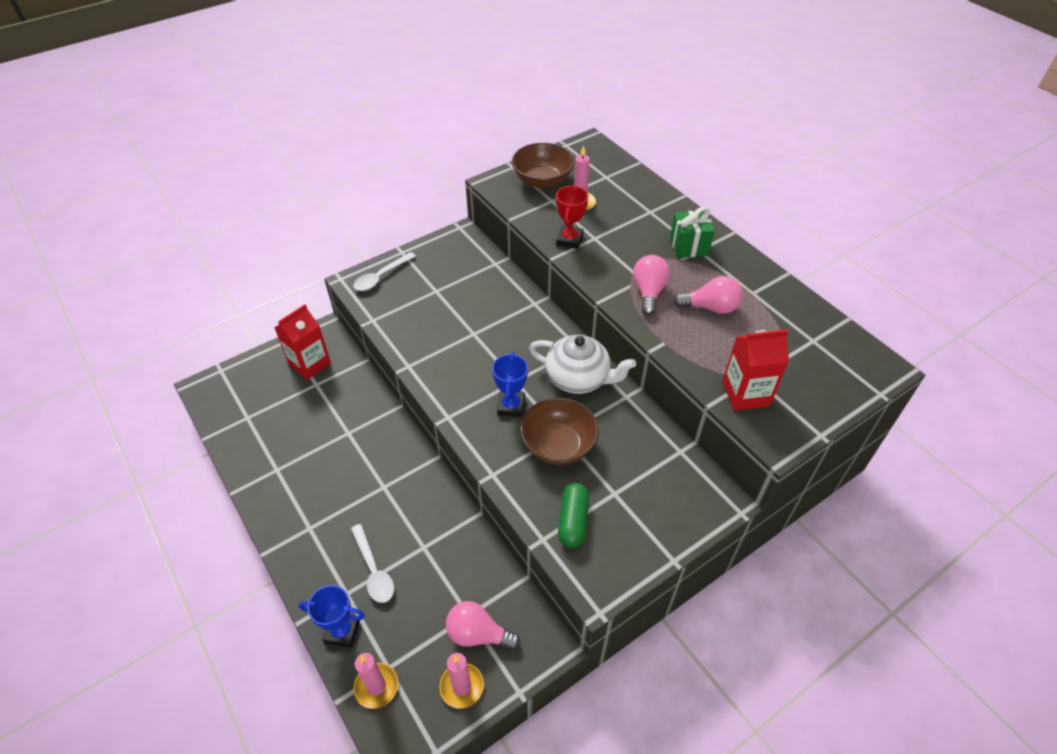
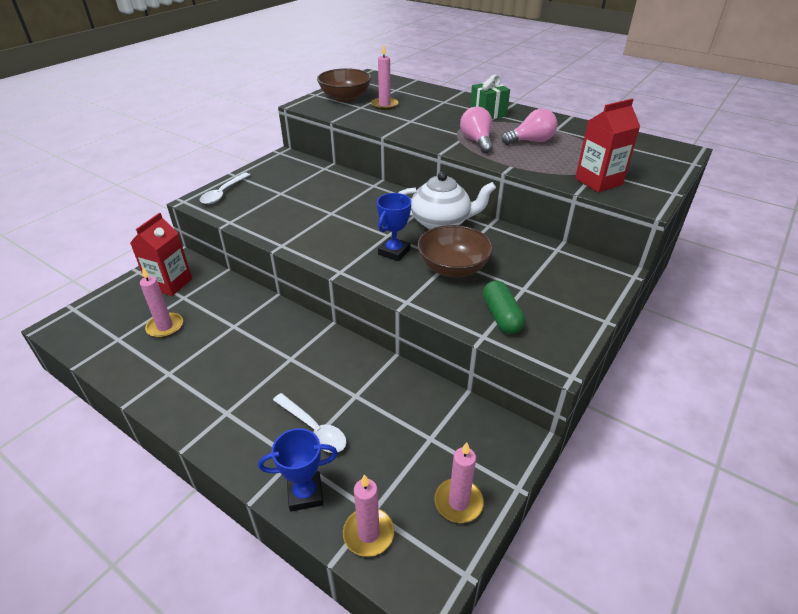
camera: 20 degrees left, 10 degrees down
pink light bulb [446,601,520,650] -> none
blue trophy [492,352,528,417] -> blue trophy turned 45 degrees clockwise [377,193,411,261]
red trophy [556,186,588,249] -> none
none -> pink candle [140,268,183,338]

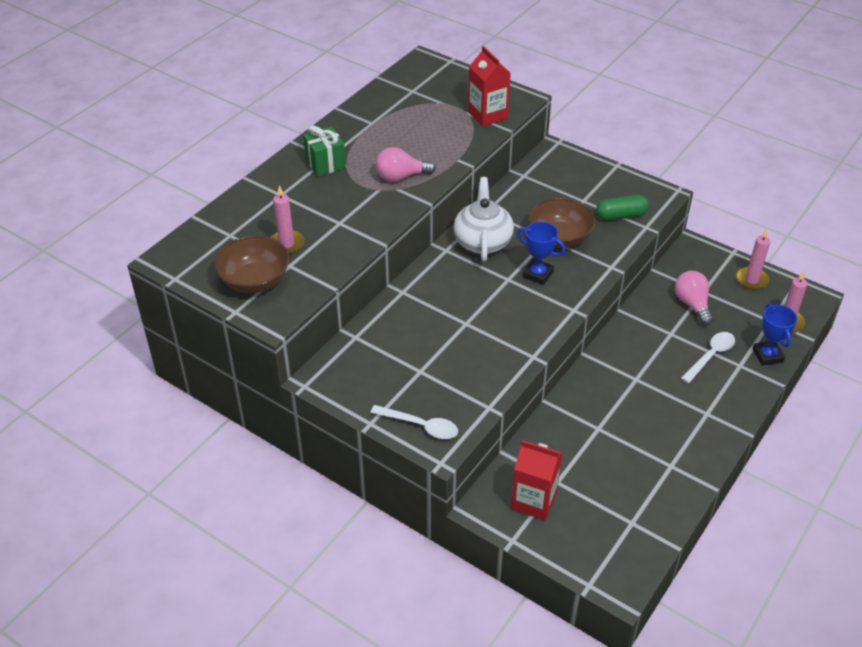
camera: 90 degrees left, 5 degrees up
pink candle [140,268,183,338] -> none
pink light bulb [502,109,557,145] -> pink light bulb moved to [675,271,713,326]

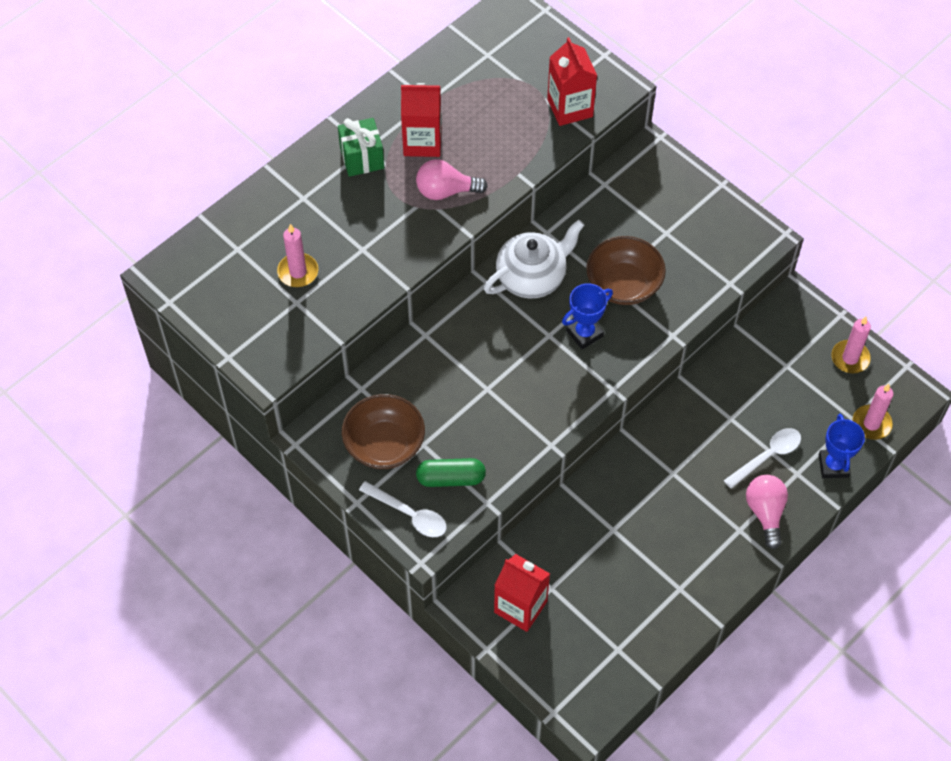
camera: 10 degrees right, 15 degrees up
brown bowl [214,236,290,293] -> brown bowl moved to [342,394,425,469]
white teapot [454,177,514,262] -> white teapot turned 45 degrees clockwise [484,220,584,298]
blue trophy [517,222,566,285] -> blue trophy turned 75 degrees counterclockwise [562,283,613,349]
green capsule [596,195,649,221] -> green capsule moved to [416,458,486,487]
pink light bulb [675,271,713,326] -> pink light bulb moved to [746,475,788,549]
none -> red carton [401,83,441,157]

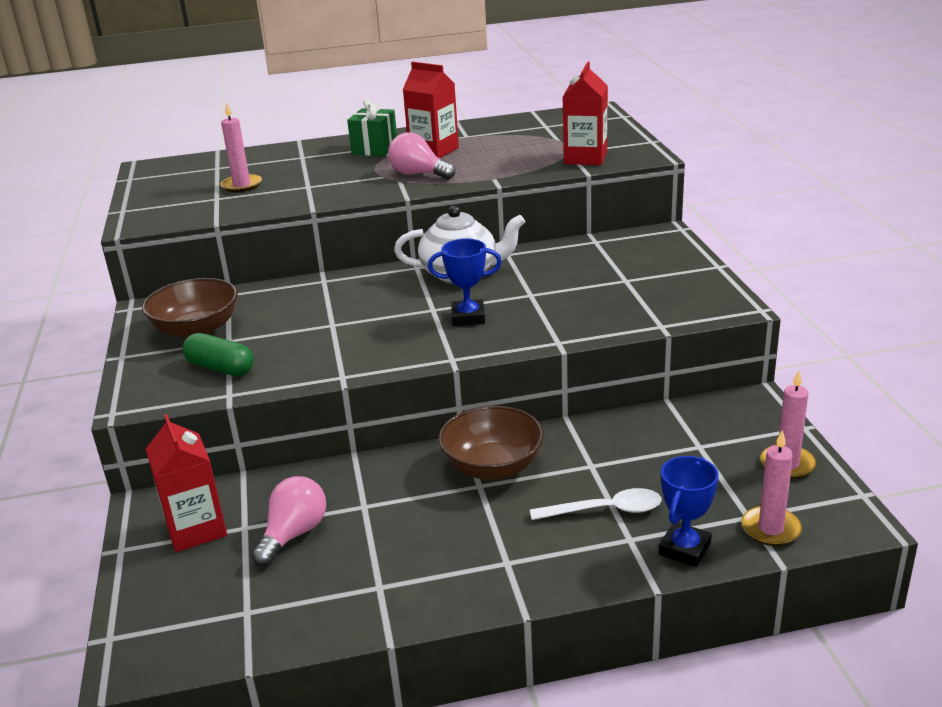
camera: 35 degrees right, 30 degrees down
white spoon [359,481,446,537] -> none
brown bowl [586,236,666,305] -> brown bowl moved to [439,406,544,480]
pink light bulb [746,475,788,549] -> pink light bulb moved to [251,476,326,566]

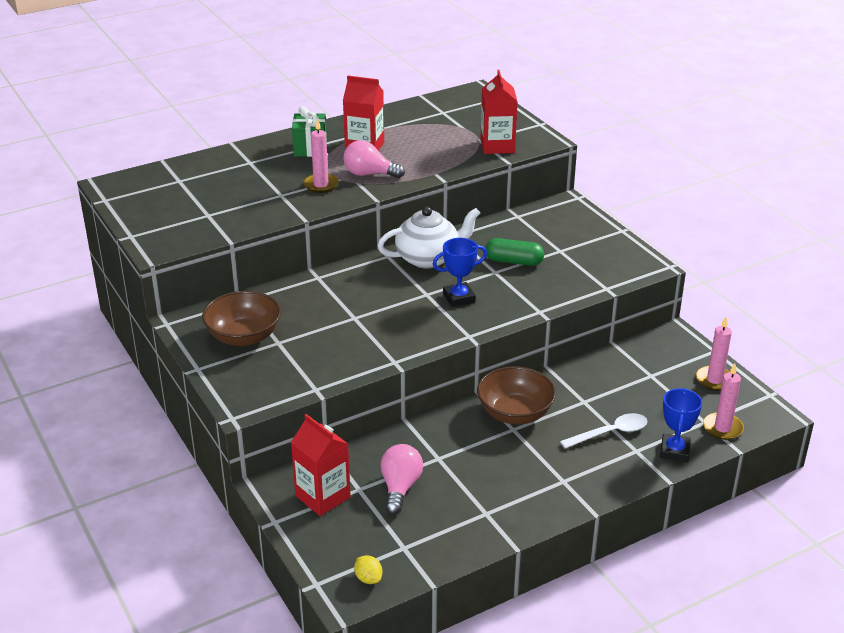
camera: 20 degrees left, 5 degrees up
green capsule [182,333,254,376] -> green capsule moved to [485,238,544,266]
pink candle [221,102,262,192] -> pink candle moved to [303,119,339,193]
none -> yellow lemon [354,555,382,584]

